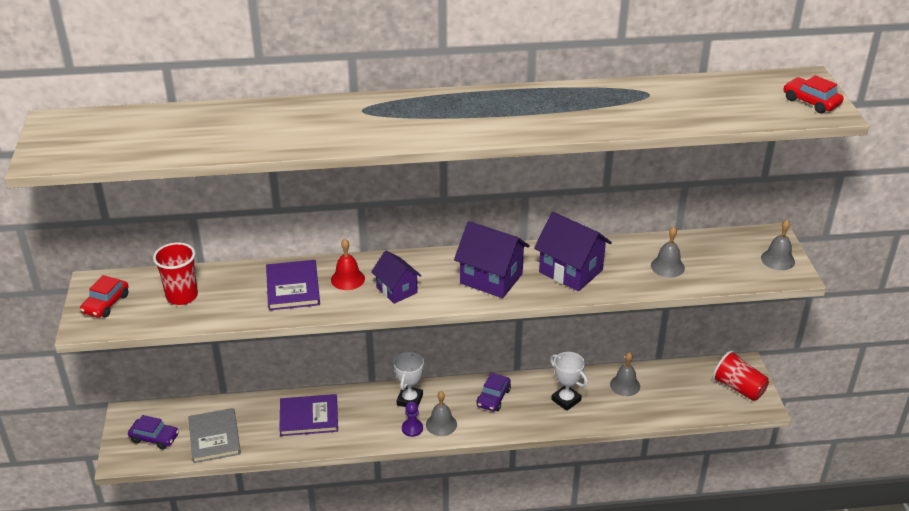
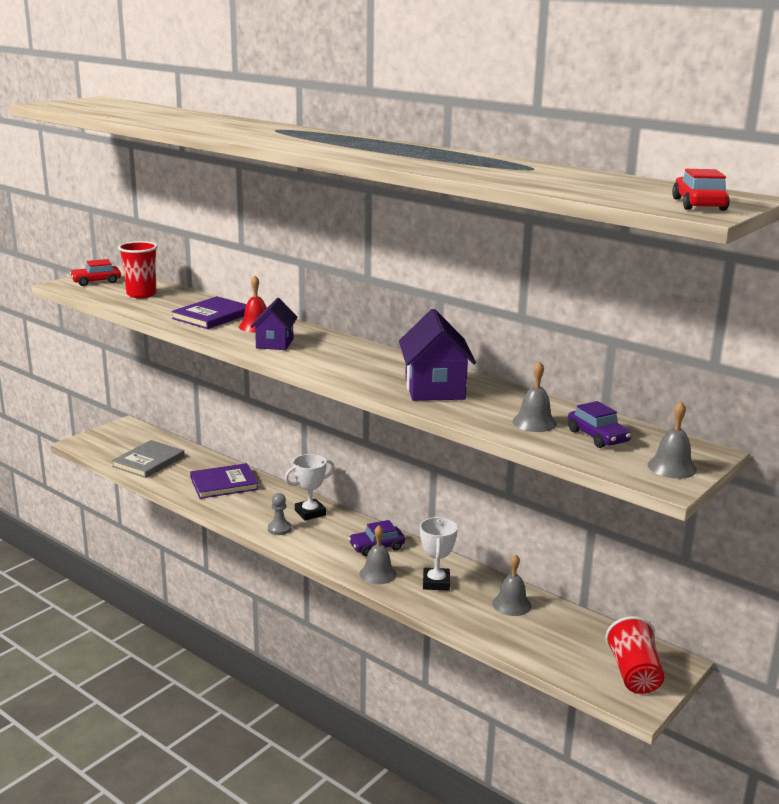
camera: 45 degrees right, 15 degrees down
purple car [128,415,179,450] -> purple car moved to [568,401,631,448]
purple book [279,394,338,436] -> purple book turned 60 degrees counterclockwise [190,463,258,499]
purple pawn [402,401,423,437] -> grey pawn [268,493,291,535]
grey bell [426,391,457,436] -> grey bell moved to [360,525,397,584]
purple house [454,221,530,298] -> none

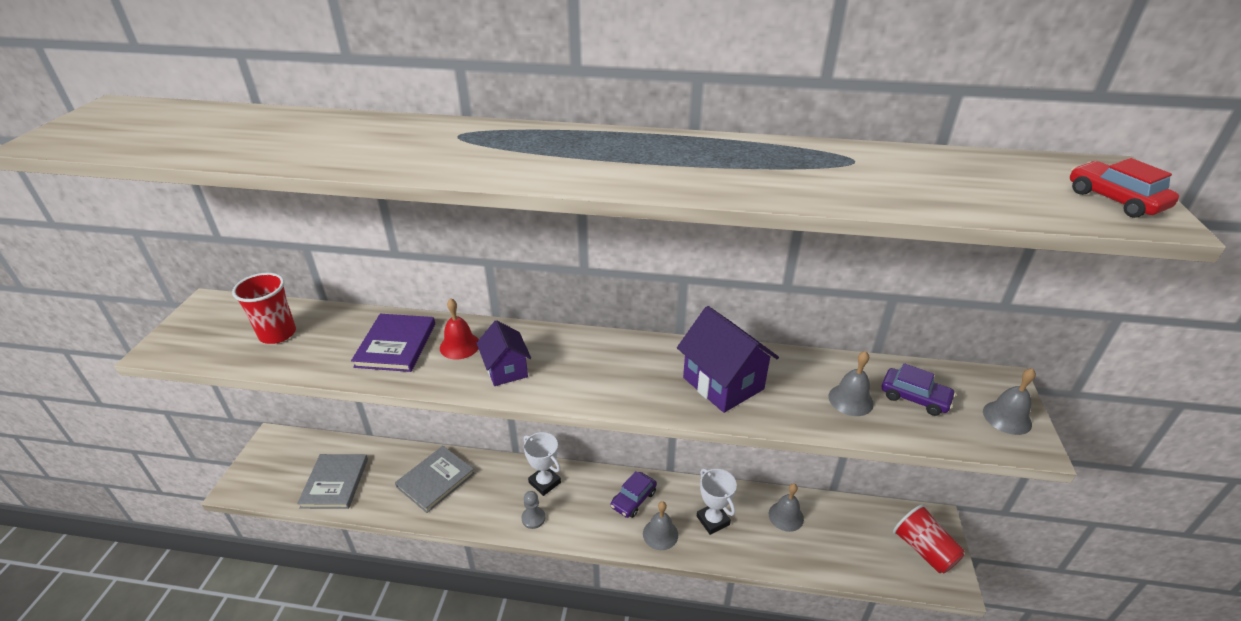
camera: 30 degrees left, 15 degrees up
red car [70,259,121,286] -> none
purple book [190,463,258,499] -> grey book [395,446,475,513]
white trophy [285,454,335,521] -> white trophy turned 75 degrees counterclockwise [524,432,561,496]

